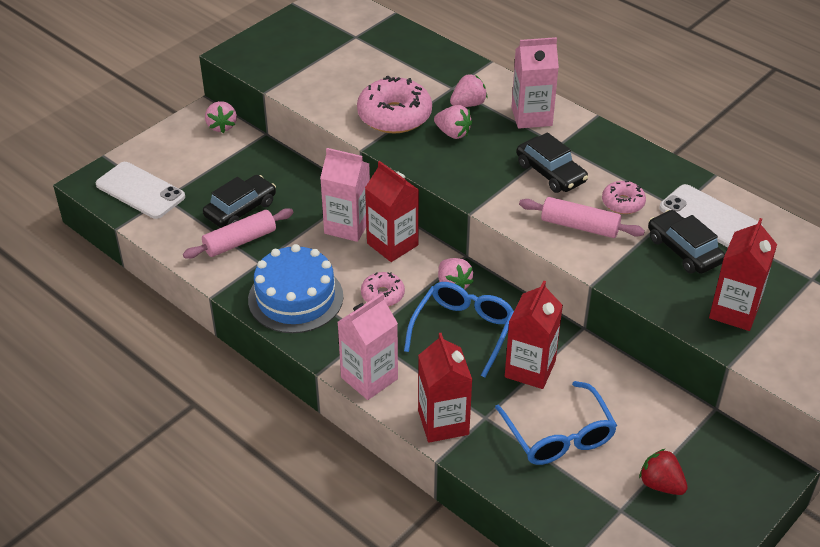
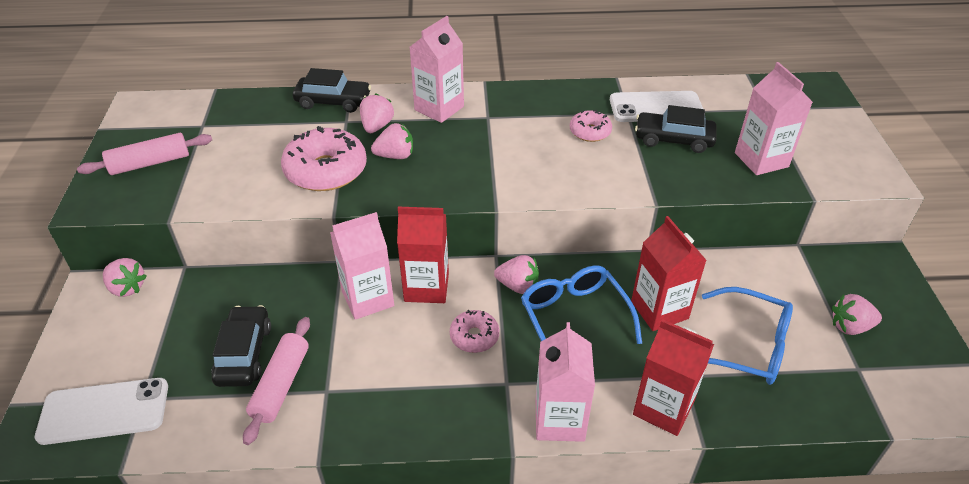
camera: 45 degrees left, 0 degrees up
blue cake [248,244,343,333] -> none
black car [516,132,588,193] -> black car moved to [293,68,371,113]
pink rolling pin [519,197,645,238] -> pink rolling pin moved to [77,133,212,175]
red strawberry [639,449,688,495] -> pink strawberry [832,294,882,335]
red carton [709,218,777,331] -> pink carton [735,62,813,175]

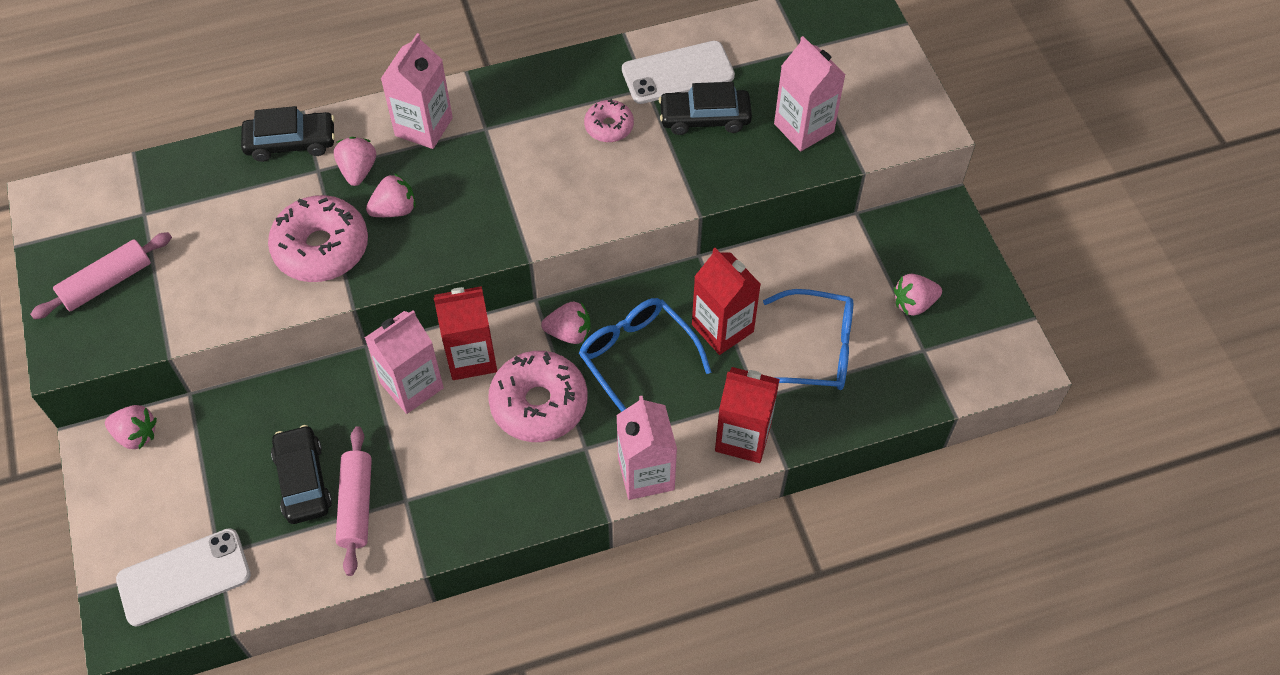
camera: 15 degrees left, 15 degrees up
pink donut [450,310,499,353] -> pink donut [488,351,587,442], size x1.86

